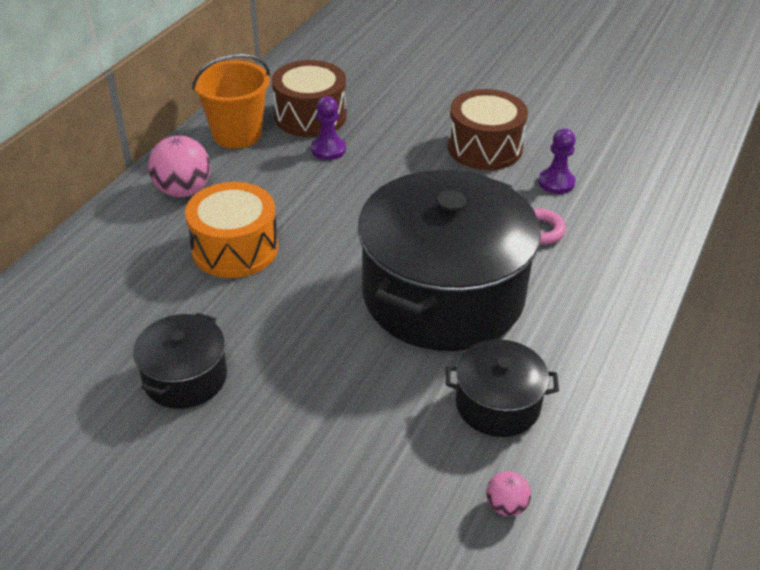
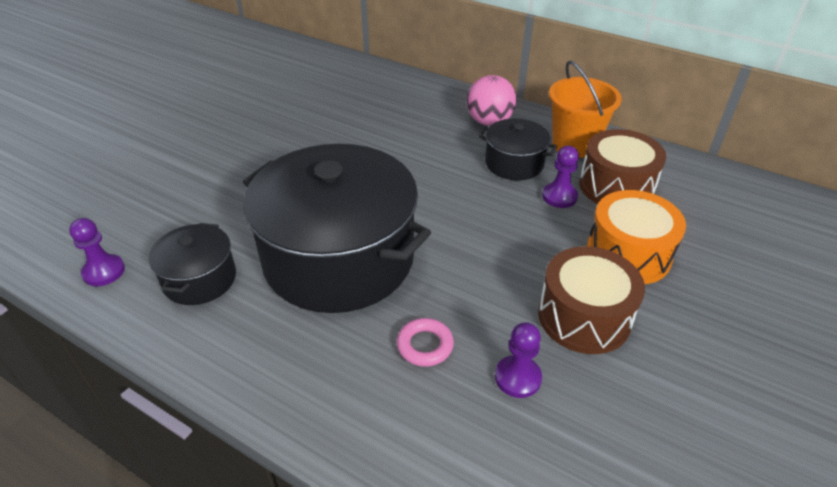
camera: 95 degrees right, 0 degrees up
black pot [133,313,227,409] -> black pot moved to [478,118,557,180]
orange drum [185,182,278,278] -> orange drum moved to [587,190,686,284]
pink ball [486,471,531,517] -> purple pawn [69,218,125,286]

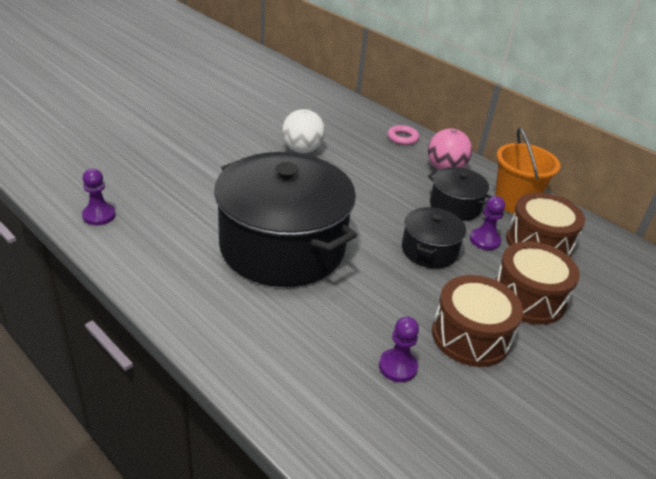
camera: 10 degrees right, 5 degrees down
black pot [148,223,236,305] -> black pot moved to [402,207,466,268]
pink ring [397,318,454,367] -> pink ring moved to [388,125,419,145]
orange drum [587,190,686,284] -> brown drum [495,241,580,325]
none -> white ball [282,109,325,153]

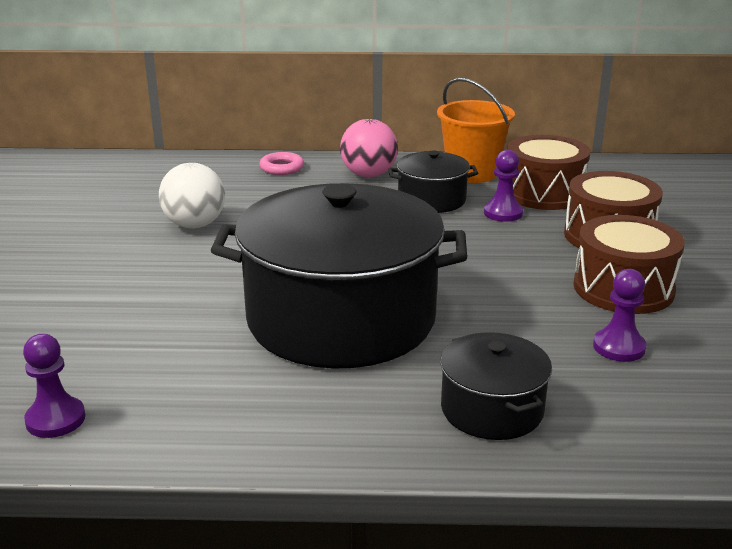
camera: 40 degrees left, 10 degrees down
black pot [402,207,466,268] -> black pot moved to [440,332,552,440]

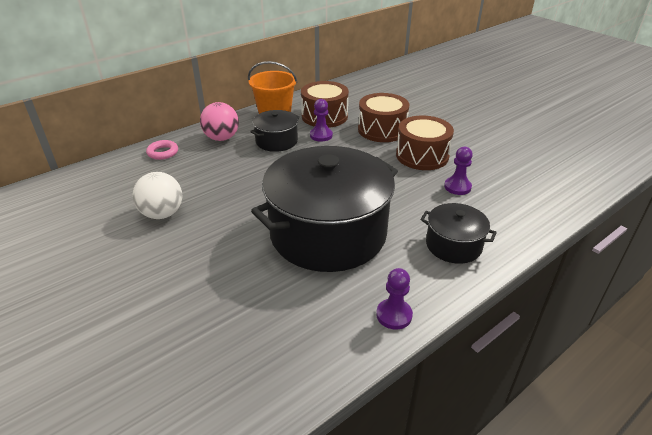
camera: 40 degrees left, 10 degrees up
purple pawn [23,334,85,438] -> purple pawn moved to [376,268,413,330]

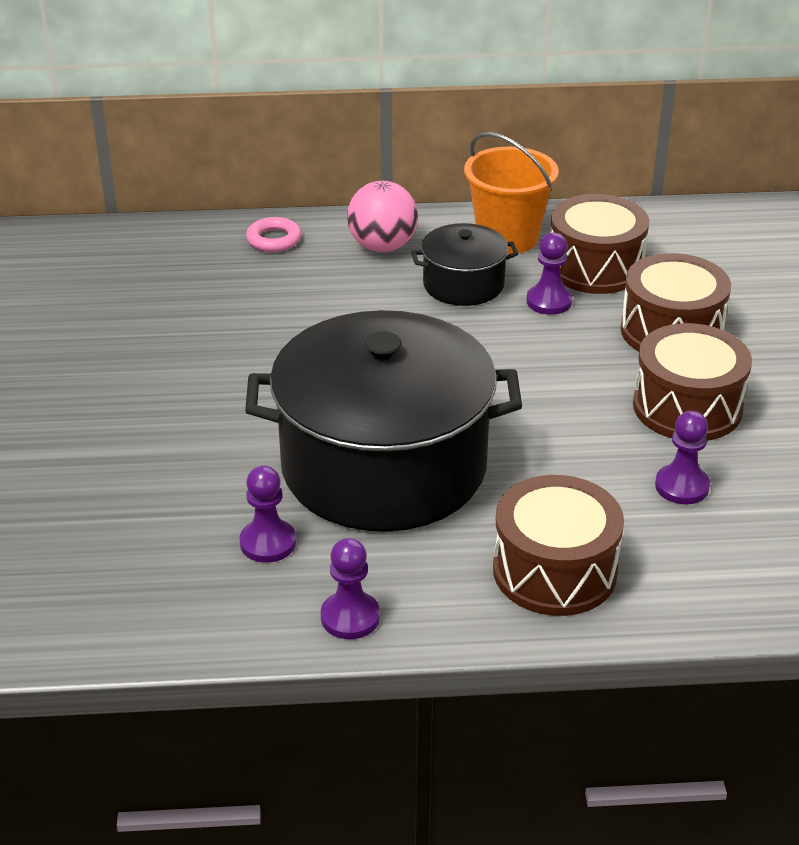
camera: 35 degrees right, 0 degrees up
white ball [133,172,182,219] -> none
black pot [420,203,497,264] -> brown drum [493,475,624,616]
none -> purple pawn [239,465,296,563]

